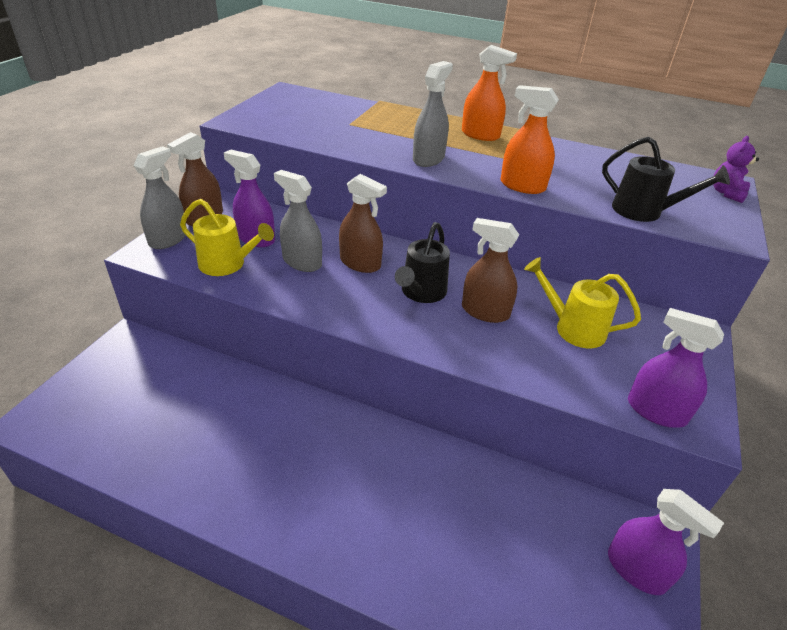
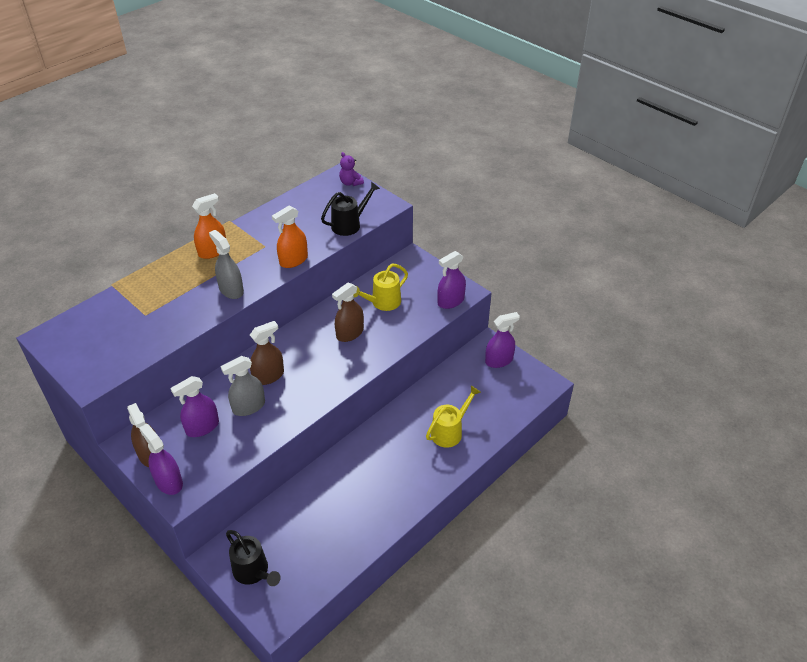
camera: 65 degrees left, 5 degrees up
grey spray bottle [134,146,186,249] -> purple spray bottle [139,424,183,495]
yellow watering can [180,199,274,276] -> yellow watering can moved to [426,386,481,447]
black watering can [395,222,450,303] -> black watering can moved to [226,530,281,586]

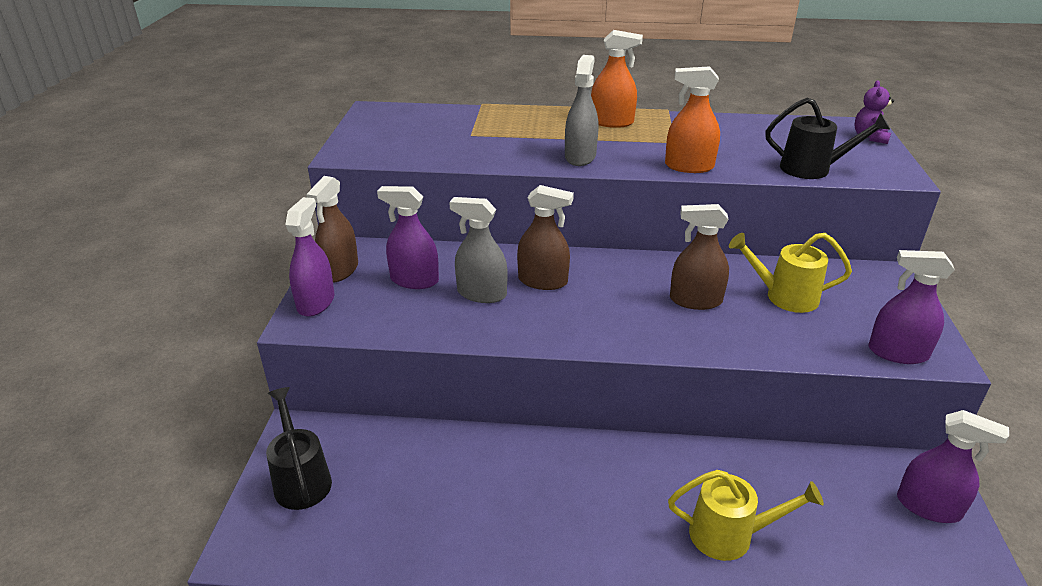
camera: 50 degrees right, 10 degrees down
black watering can [226,530,281,586] -> black watering can turned 150 degrees clockwise [266,387,332,510]

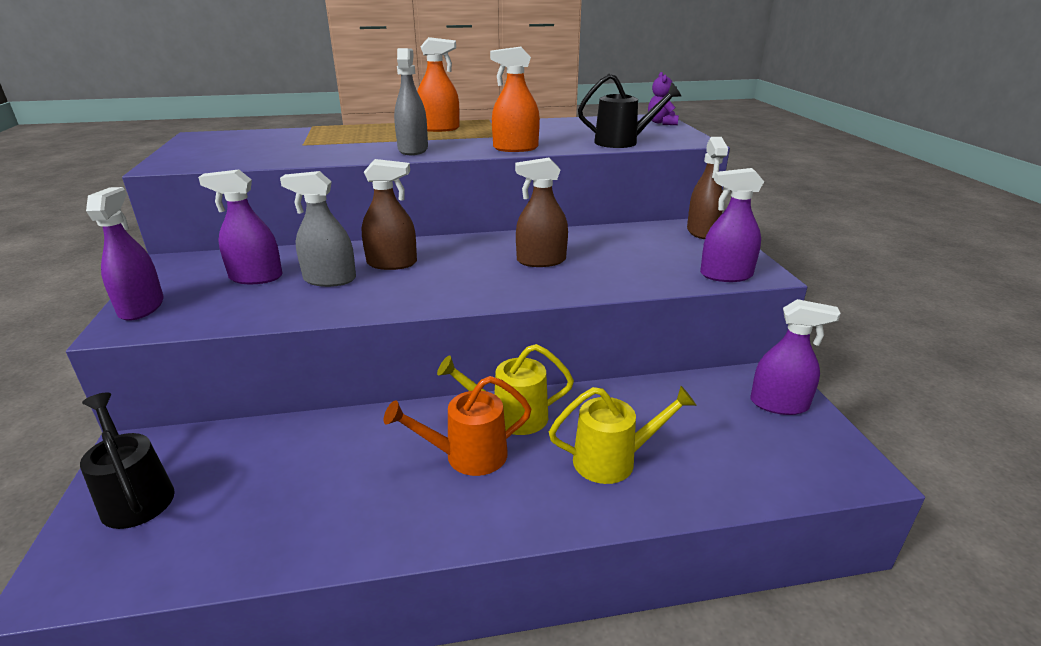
camera: 15 degrees left, 5 degrees down
brown spray bottle [306,176,358,283] -> brown spray bottle moved to [687,137,728,239]
yellow watering can [729,233,852,313] -> yellow watering can moved to [437,344,574,435]
none -> orange watering can [384,376,531,476]

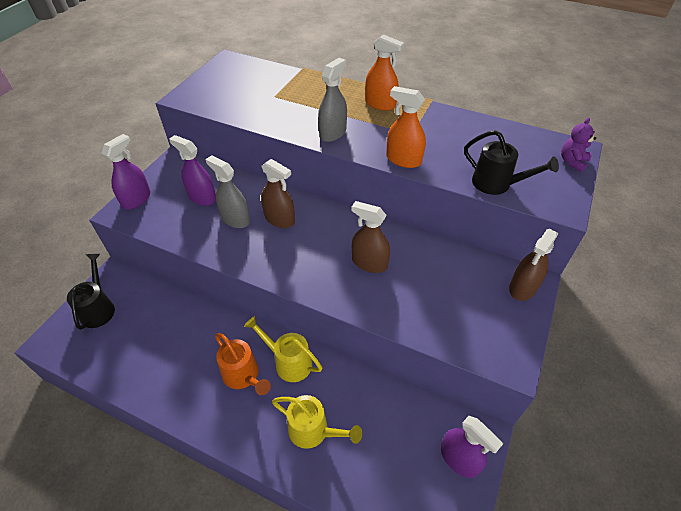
camera: 35 degrees right, 20 degrees up
orange watering can [384,376,531,476] -> orange watering can turned 150 degrees counterclockwise [215,333,271,395]
purple spray bottle [700,168,764,282] -> none

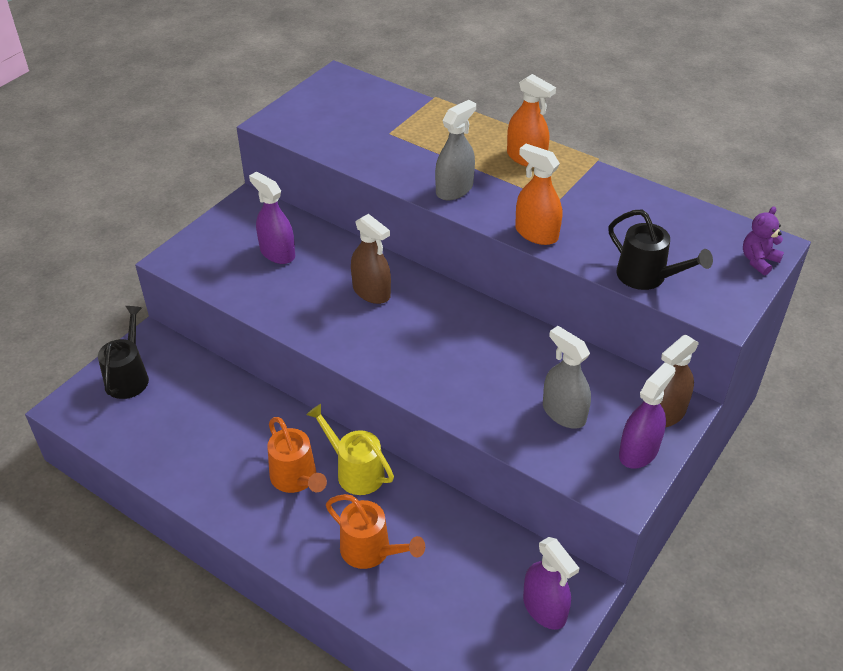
camera: 10 degrees right, 5 degrees down
purple spray bottle [101,134,150,209] -> purple spray bottle moved to [619,362,676,469]
grey spray bottle [205,155,250,228] -> grey spray bottle moved to [543,326,591,429]
yellow watering can [272,395,362,449] -> orange watering can [326,494,425,569]
brown spray bottle [352,201,390,273] -> none

